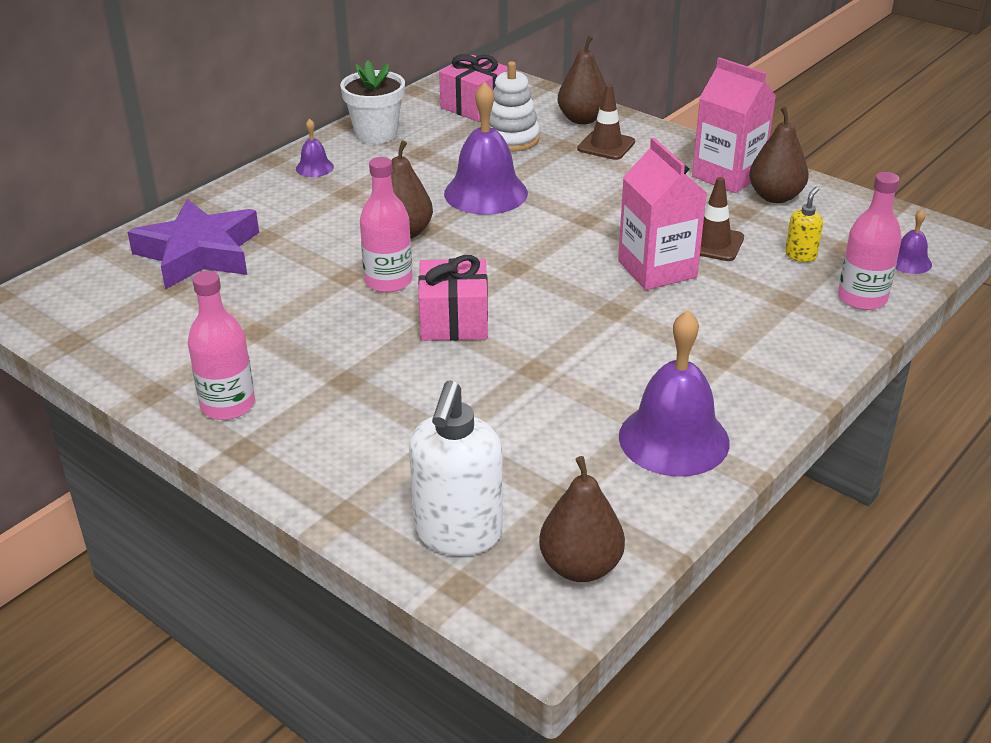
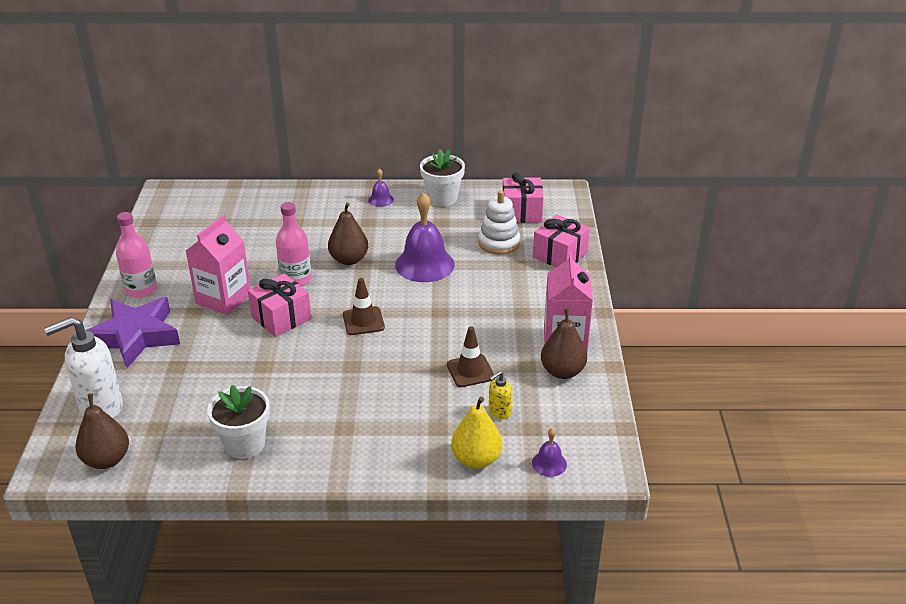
camera: 50 degrees right, 0 degrees up
purple star [127,199,259,289] -> purple star moved to [85,297,180,368]
brown pear [558,36,606,124] -> pink gift [533,214,590,267]
brown traffic cone [577,84,635,160] -> brown traffic cone moved to [343,278,385,335]
pink carton [618,138,707,290] -> pink carton moved to [186,214,251,315]
purple bell [619,310,730,477] -> white flower pot [207,385,270,459]
yellow soap dispenser [785,187,823,262] -> yellow soap dispenser turned 150 degrees clockwise [489,371,512,419]
pink bottle [838,172,902,310] -> yellow pear [451,397,502,469]

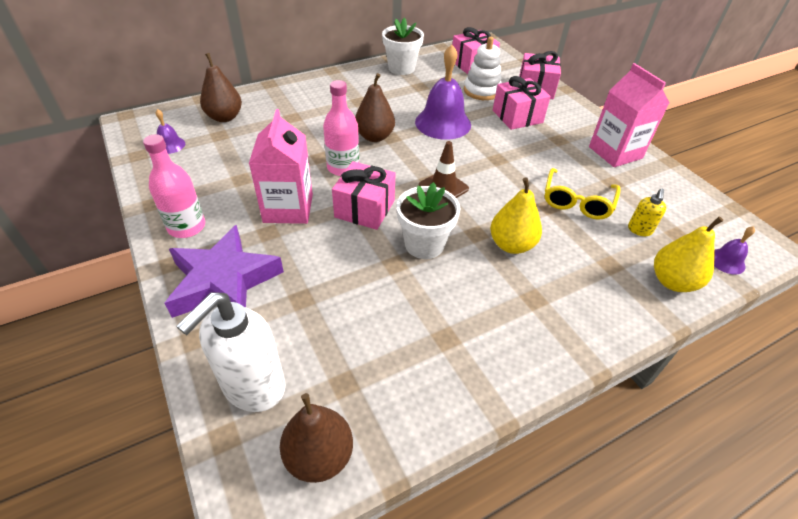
camera: 30 degrees left, 10 degrees up
white flower pot [207,385,270,459] -> white flower pot moved to [397,182,460,259]
purple bell [368,168,394,207] -> purple bell moved to [155,109,185,154]
brown traffic cone [447,326,494,387] -> yellow glasses [545,168,621,219]
brown pear [541,308,587,379] -> brown pear moved to [200,53,242,122]
none -> yellow pear [490,177,542,254]
none -> pink gift [493,76,551,130]

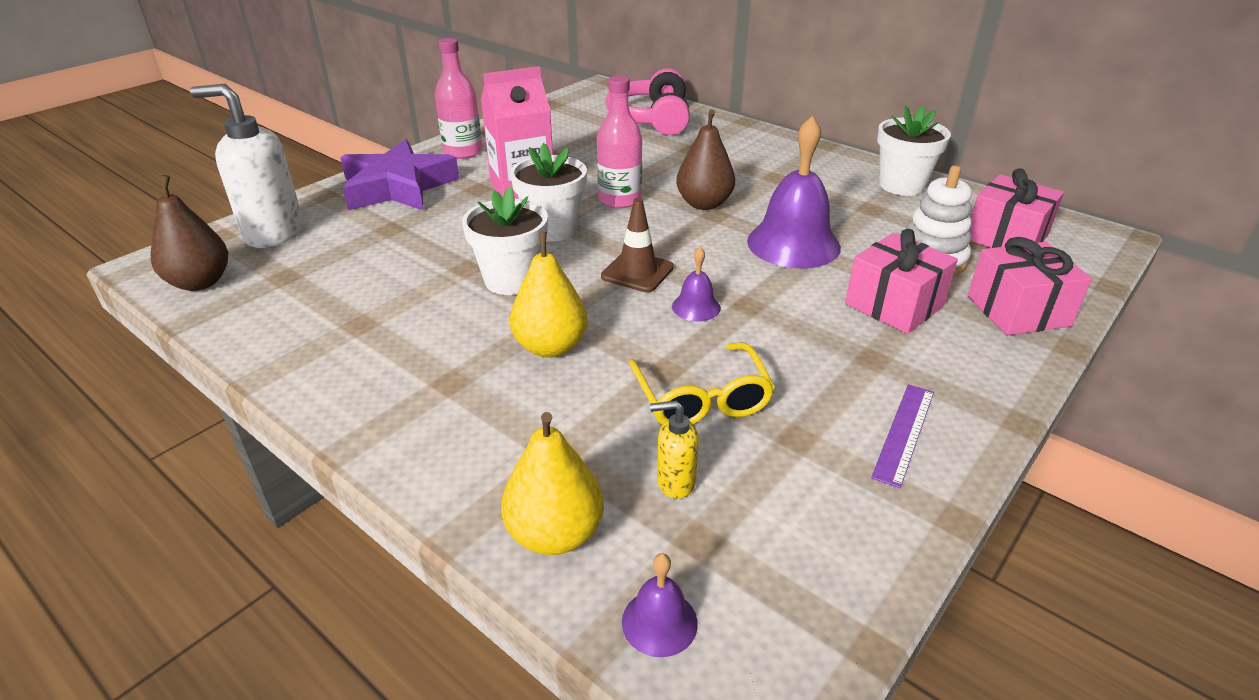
camera: 70 degrees right, 10 degrees down
purple bell [155,109,185,154] -> purple bell moved to [672,247,721,321]
brown pear [200,53,242,122] -> pink headphones [606,68,690,135]
pink gift [332,161,396,230] -> white flower pot [510,143,587,242]
yellow glasses [545,168,621,219] -> yellow glasses turned 105 degrees counterclockwise [629,343,775,425]
pink carton [589,63,670,167] -> purple ruler [871,384,934,488]

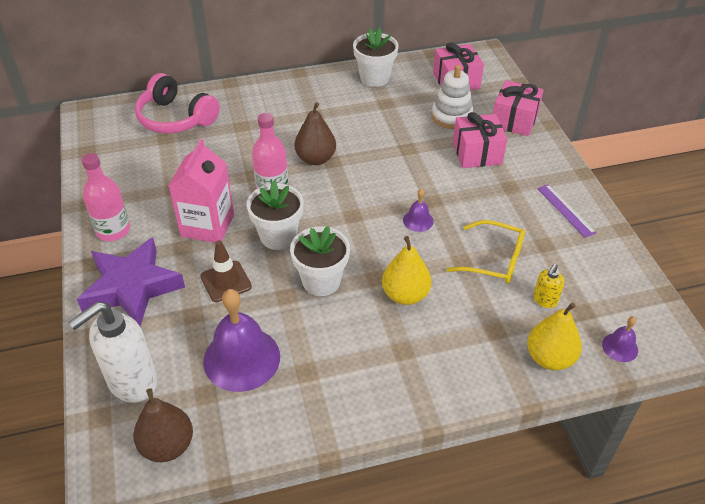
camera: 55 degrees left, 10 degrees up
brown traffic cone [601,198,674,293] -> brown traffic cone moved to [200,240,252,302]
purple bell [747,116,841,268] -> purple bell moved to [203,289,280,392]

